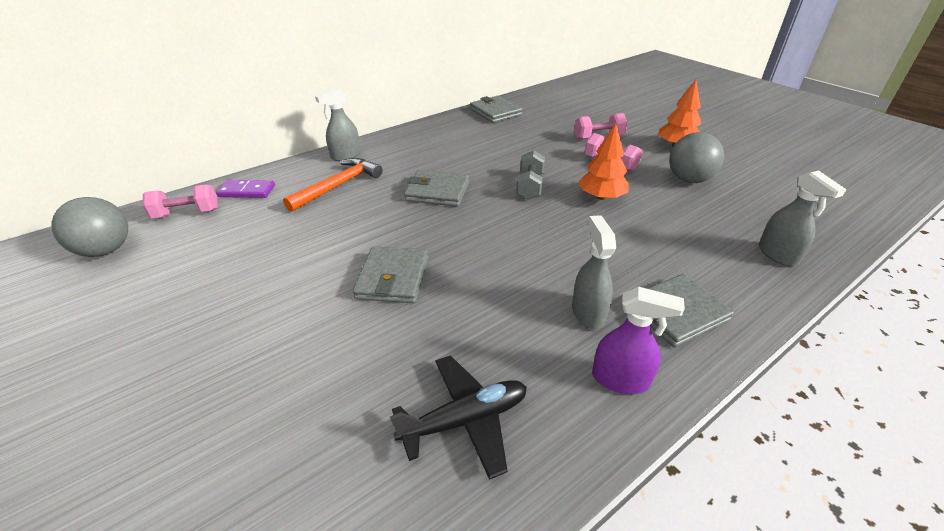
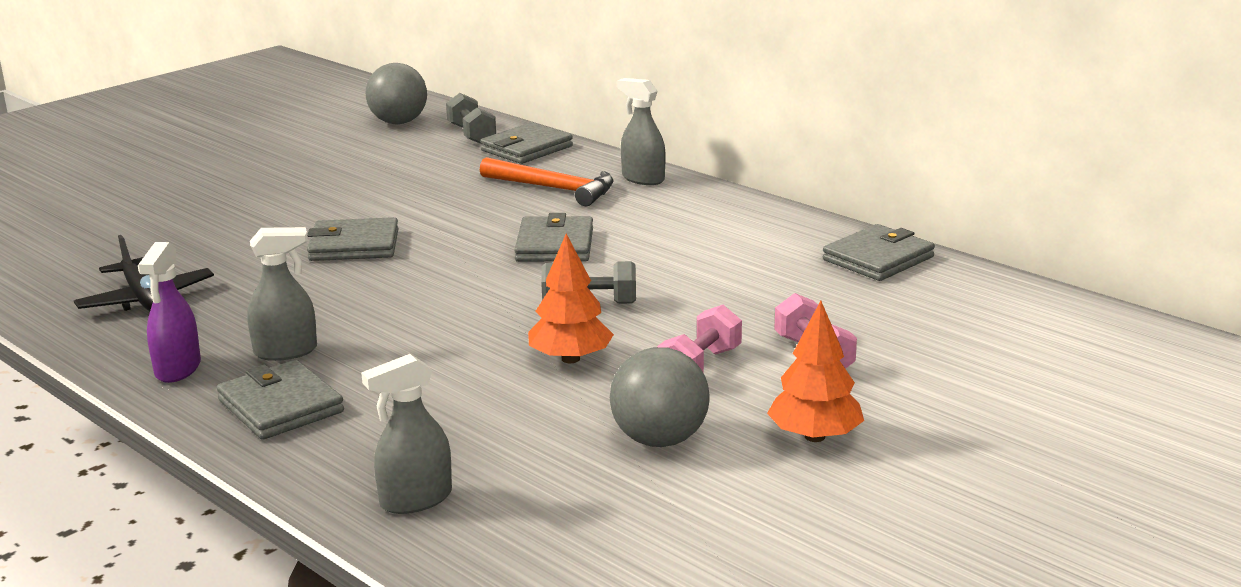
camera: 80 degrees right, 15 degrees down
pink dumbbell [143,185,218,218] -> grey dumbbell [446,93,496,144]
purple domino [216,180,275,198] -> grey wallet [480,122,573,164]

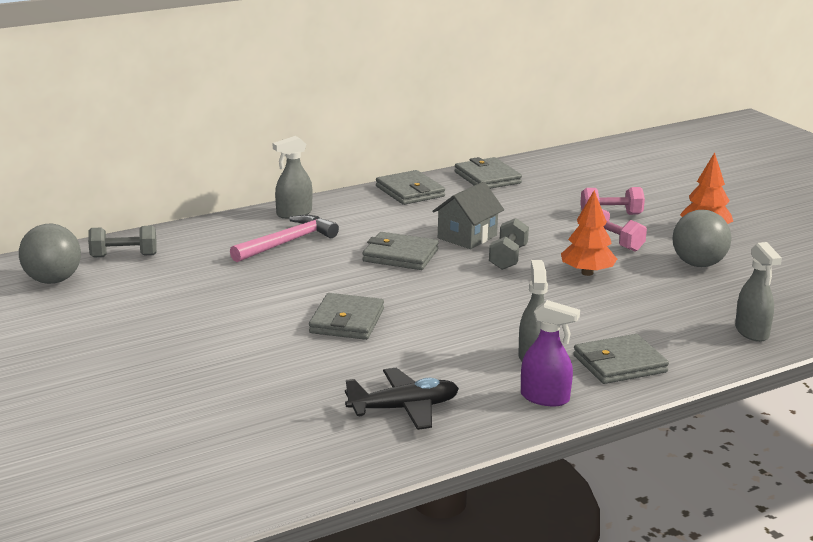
camera: 75 degrees left, 0 degrees up
grey wallet [480,122,573,164] -> grey wallet moved to [376,170,445,205]
orange hammer [480,157,614,206] -> pink hammer [230,215,339,262]
none -> grey house [432,181,504,249]

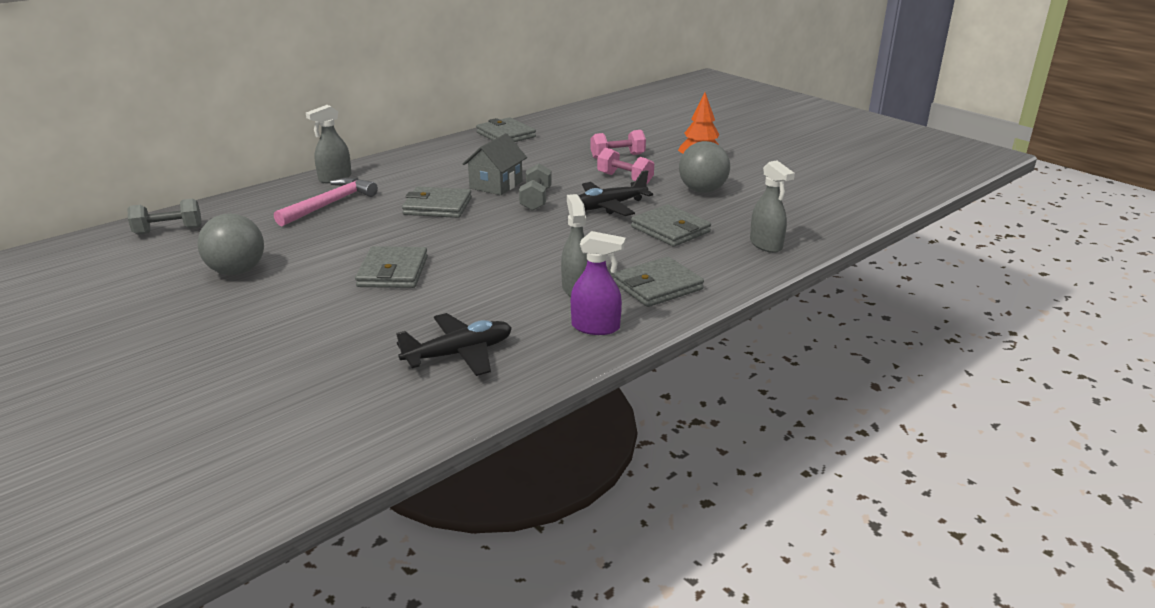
camera: 10 degrees left, 5 degrees up
grey ball [19,224,81,284] -> grey ball moved to [197,213,264,275]
grey wallet [376,170,445,205] -> grey wallet moved to [631,204,711,247]
orange tree [561,190,617,276] -> black plane [578,170,653,216]

